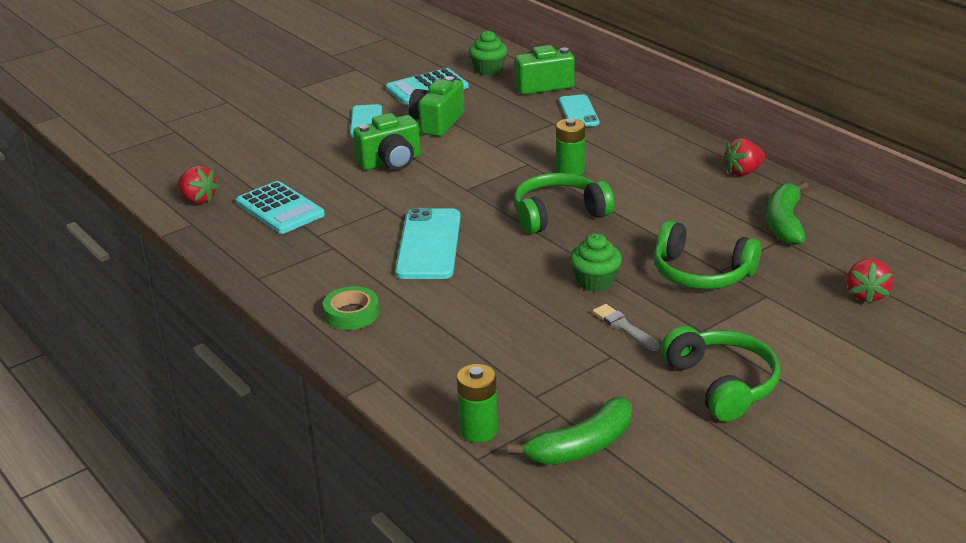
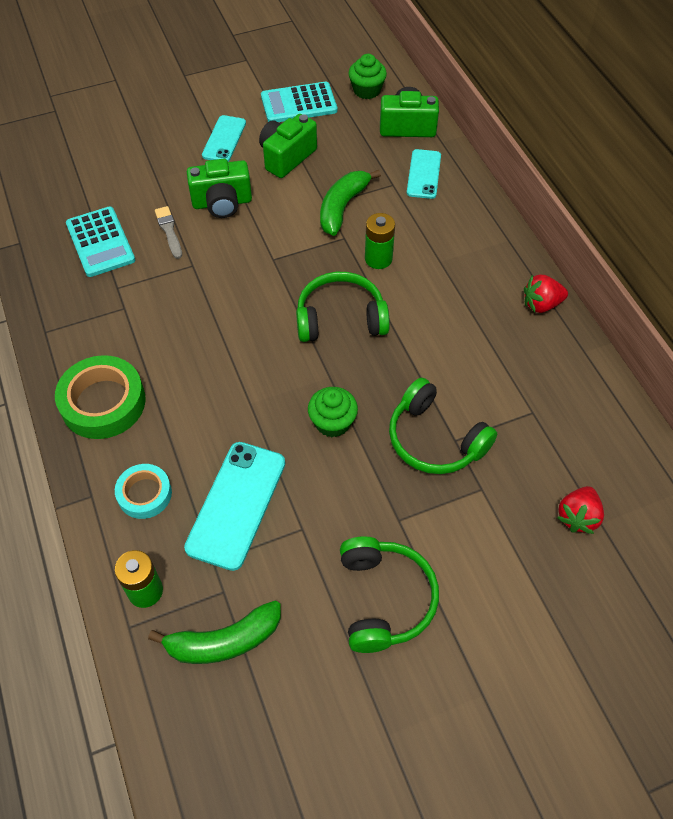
camera: 15 degrees right, 25 degrees up
red strawberry [177,166,219,204] -> none
green tape [323,286,379,330] -> green tape [55,355,146,439], size x1.66
turquoise phone [395,208,460,279] -> turquoise phone moved to [184,442,285,571]
grey brush [593,304,660,351] -> grey brush moved to [155,206,182,259]
green banana [767,181,808,245] -> green banana moved to [320,170,381,236]
none -> turquoise tape [115,464,172,519]

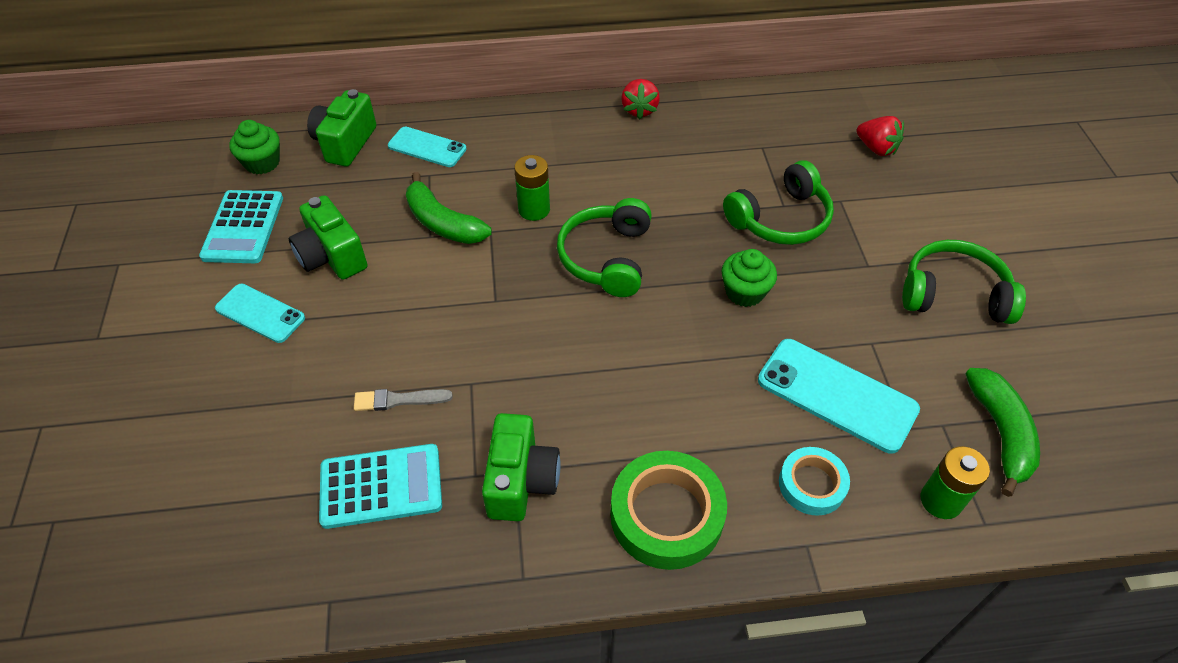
camera: 75 degrees left, 5 degrees down
green camera [187,159,252,218] -> green camera moved to [482,413,560,521]

